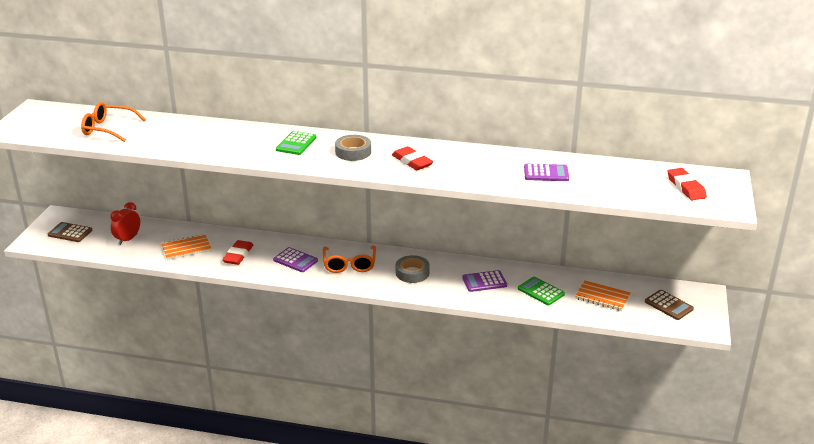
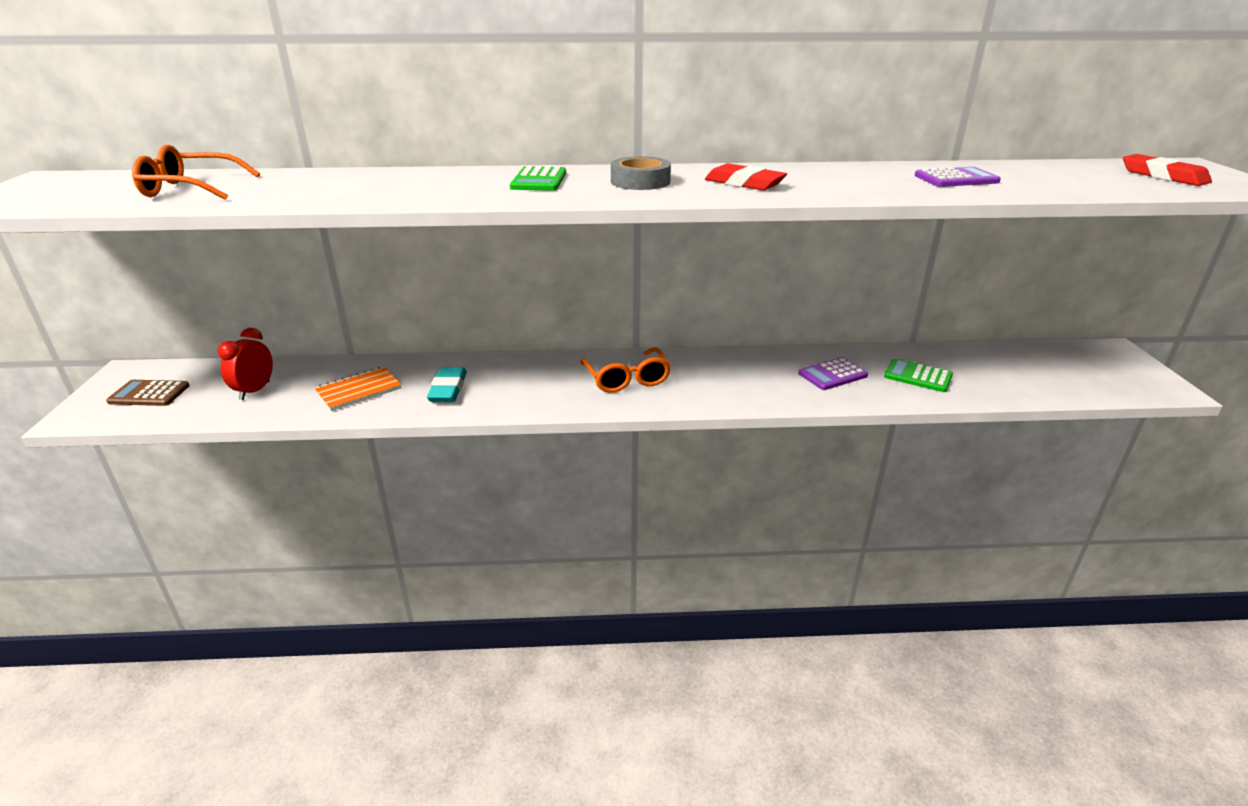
camera: 15 degrees left, 0 degrees up
red eraser [222,240,253,265] -> turquoise eraser [427,367,467,402]
purple calculator [273,247,318,272] -> none
grey tape [396,255,430,283] -> none
orange notebook [575,280,631,311] -> none
brown calculator [645,290,694,320] -> none

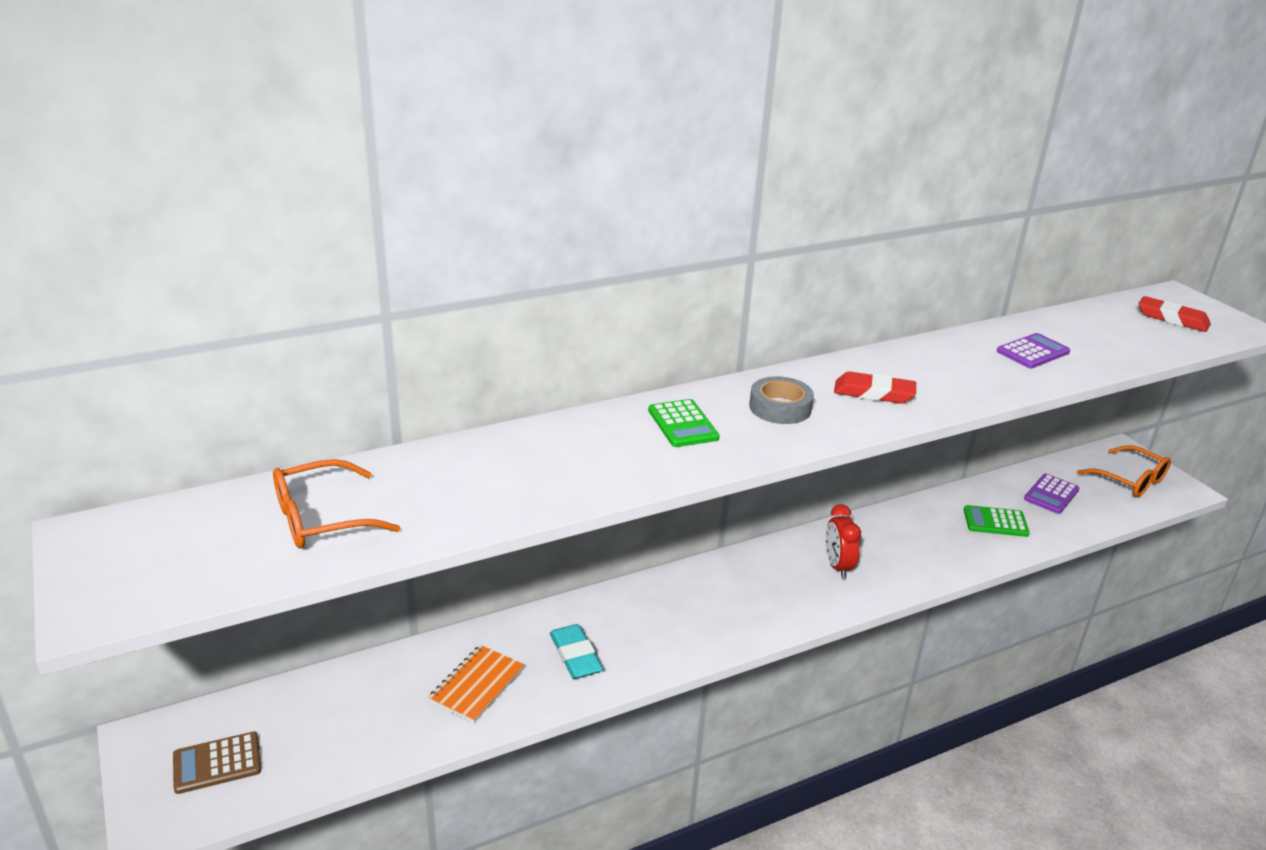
camera: 25 degrees left, 0 degrees up
red clock [218,328,273,400] -> red clock moved to [826,504,861,578]
orange glasses [580,347,671,393] -> orange glasses moved to [1077,445,1171,497]
purple calculator [798,357,868,390] -> purple calculator moved to [1024,474,1079,514]

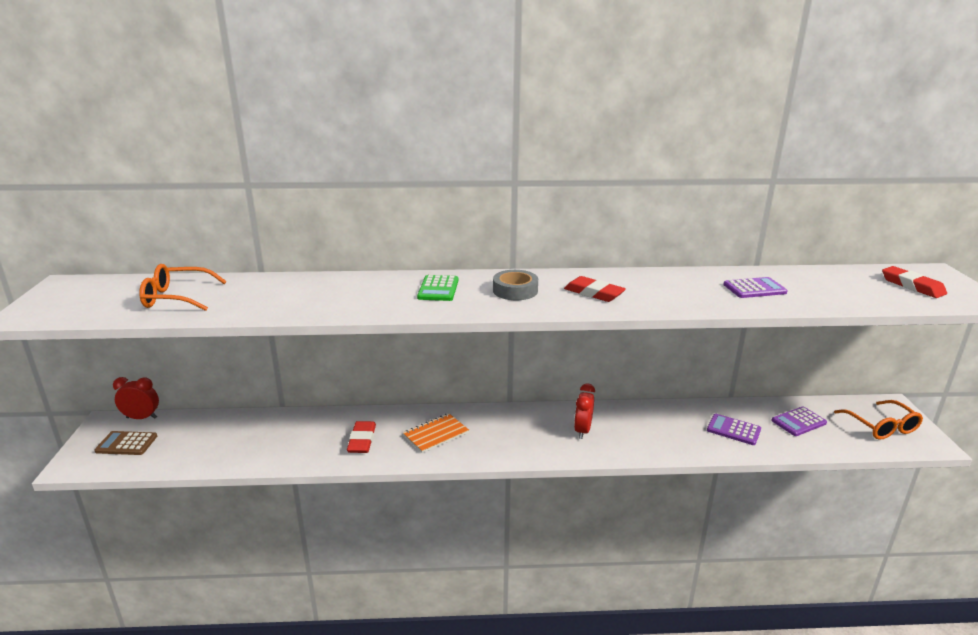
camera: 25 degrees right, 5 degrees down
orange notebook [428,645,524,723] -> orange notebook moved to [403,414,469,453]
turquoise eraser [550,624,603,679] -> red eraser [347,421,376,453]
green calculator [964,505,1030,537] -> purple calculator [707,414,761,445]
none -> red clock [113,377,159,419]

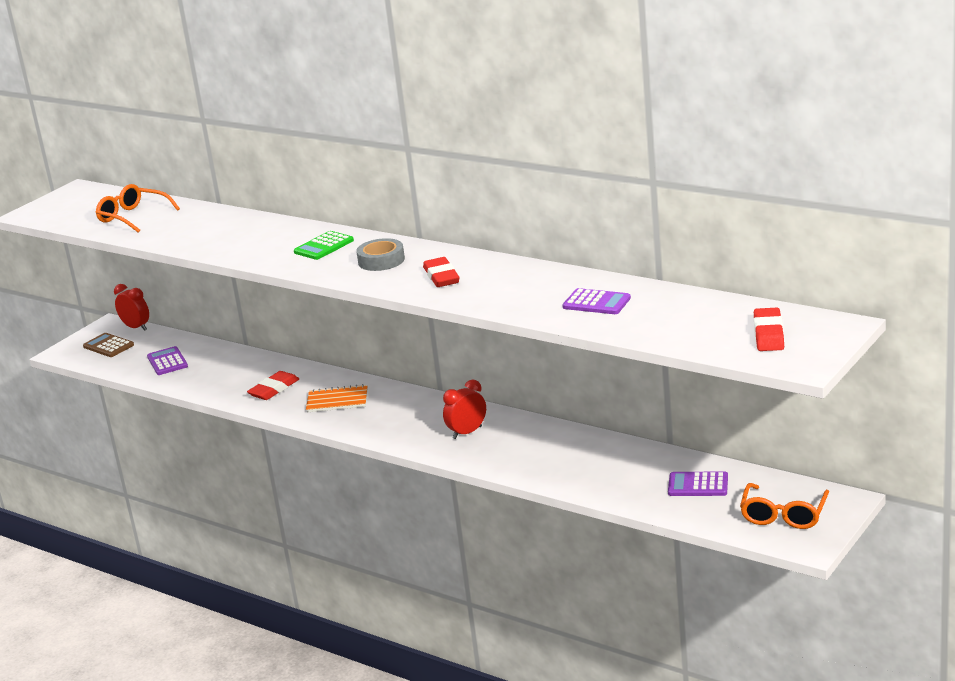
camera: 40 degrees right, 0 degrees up
purple calculator [707,414,761,445] -> purple calculator moved to [147,346,188,375]

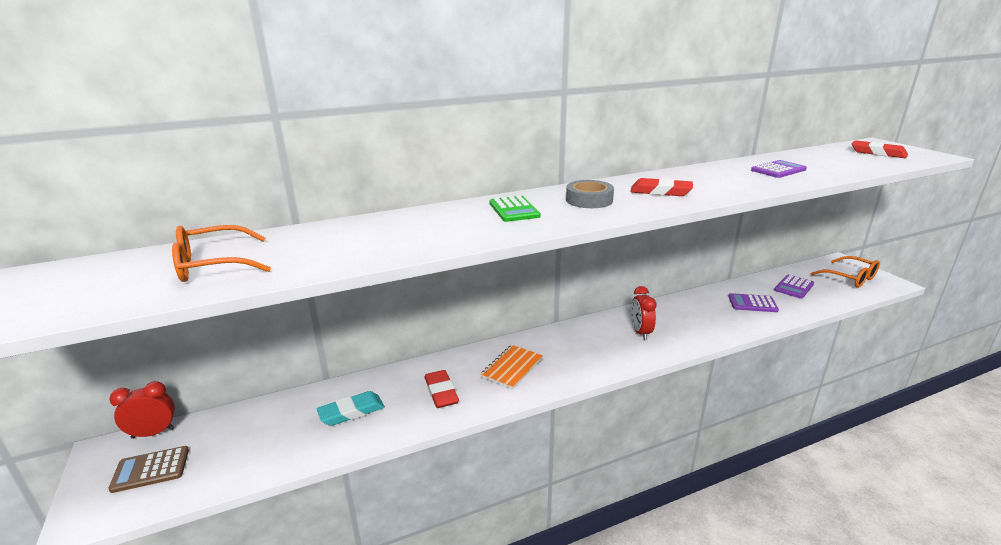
camera: 60 degrees left, 0 degrees up
purple calculator [147,346,188,375] -> purple calculator moved to [728,293,779,312]
none -> turquoise eraser [317,391,385,426]

